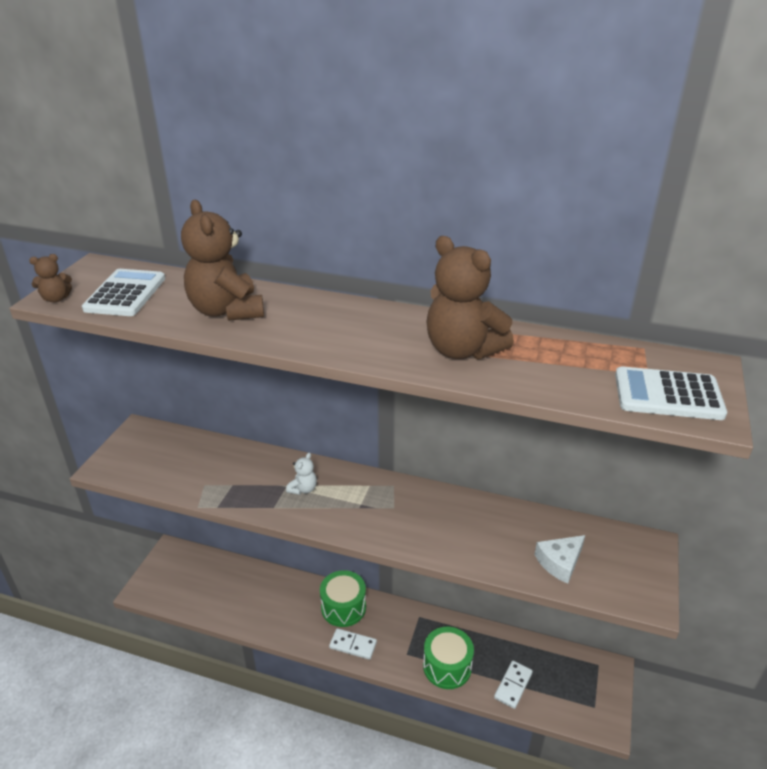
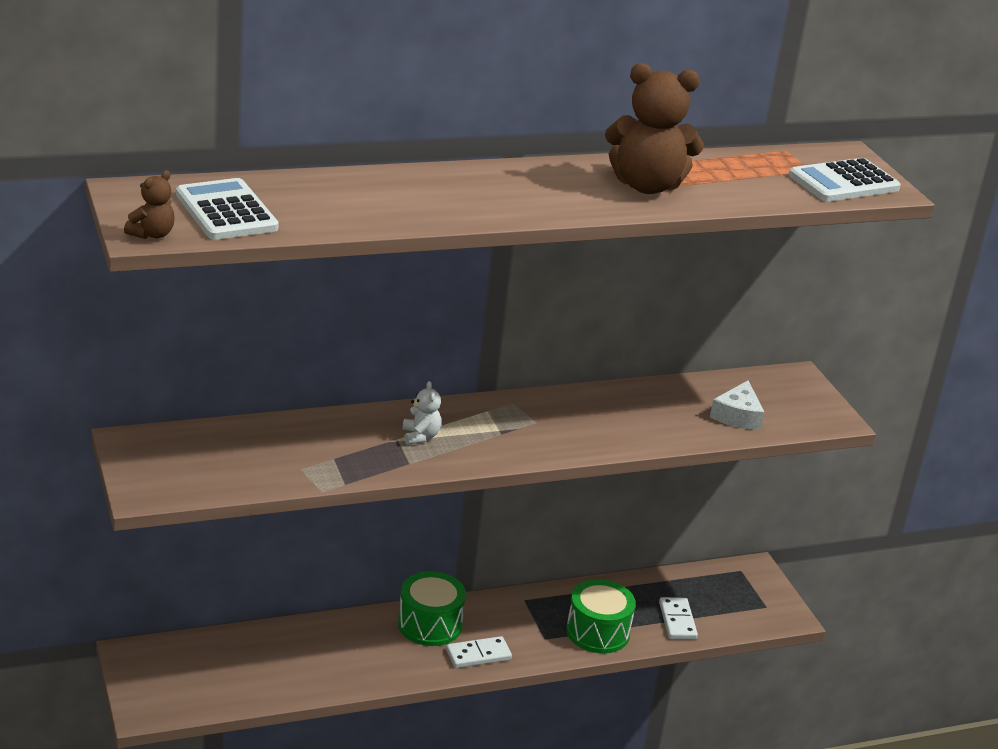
camera: 40 degrees left, 5 degrees down
brown teddy bear [181,200,264,321] -> none

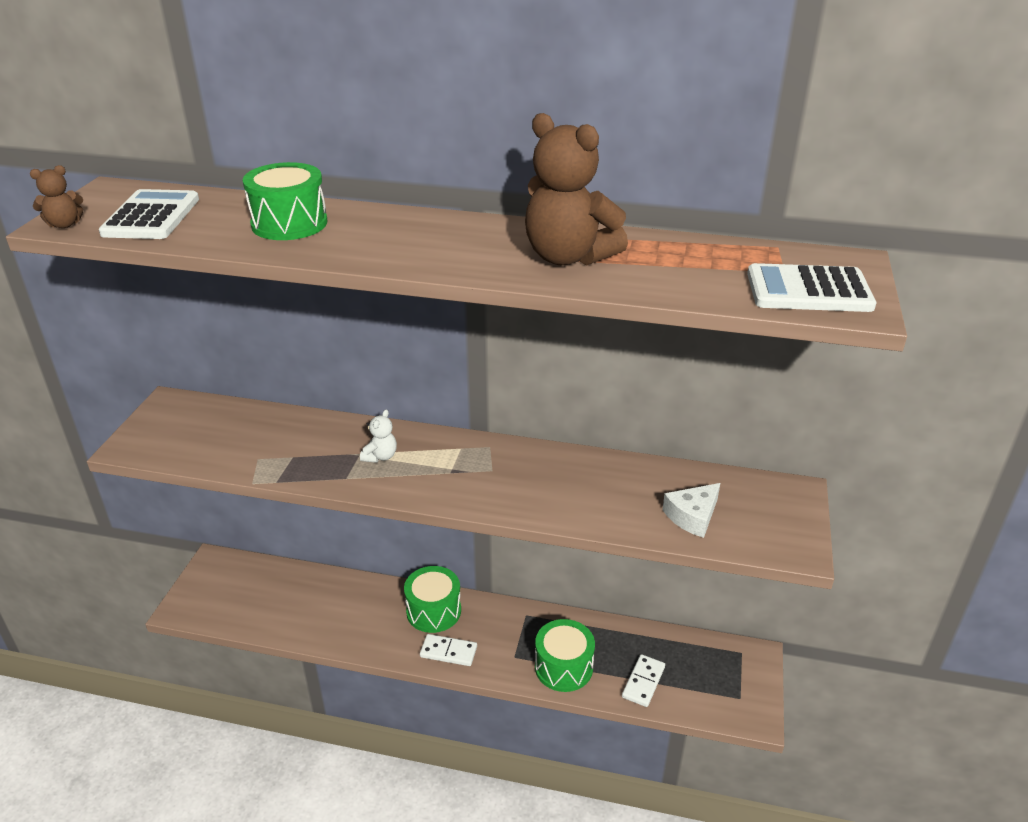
camera: 35 degrees right, 5 degrees up
none -> green drum [243,162,327,240]

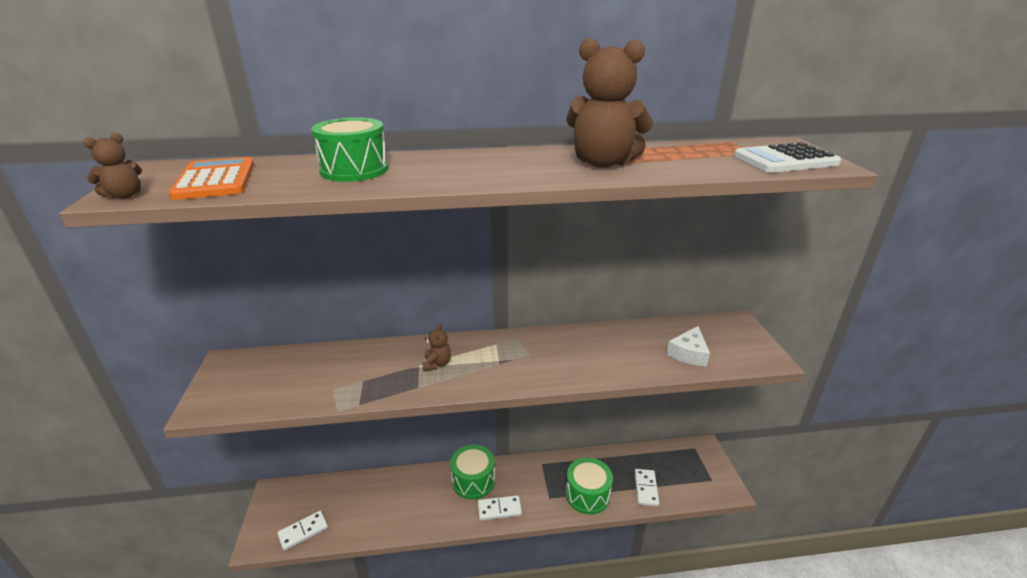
camera: 20 degrees left, 5 degrees down
white calculator [99,189,199,239] -> orange calculator [169,157,254,200]
white teddy bear [360,409,397,463] -> brown teddy bear [422,323,451,371]
none -> white domino [277,511,328,551]

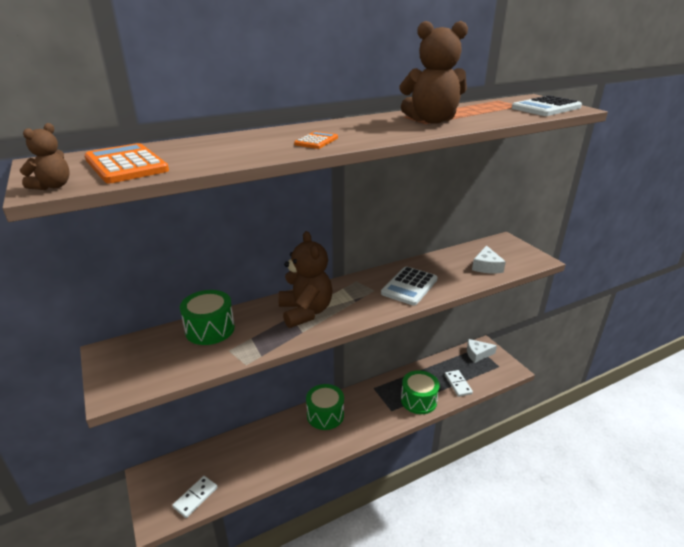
camera: 20 degrees left, 0 degrees up
green drum [311,117,388,182] -> green drum moved to [180,290,235,345]
brown teddy bear [422,323,451,371] -> brown teddy bear [278,231,332,328], size x2.16
white domino [478,495,522,520] -> none
none -> orange calculator [294,131,338,149]
none -> white calculator [381,266,438,306]
none -> white cheese [467,339,497,363]

